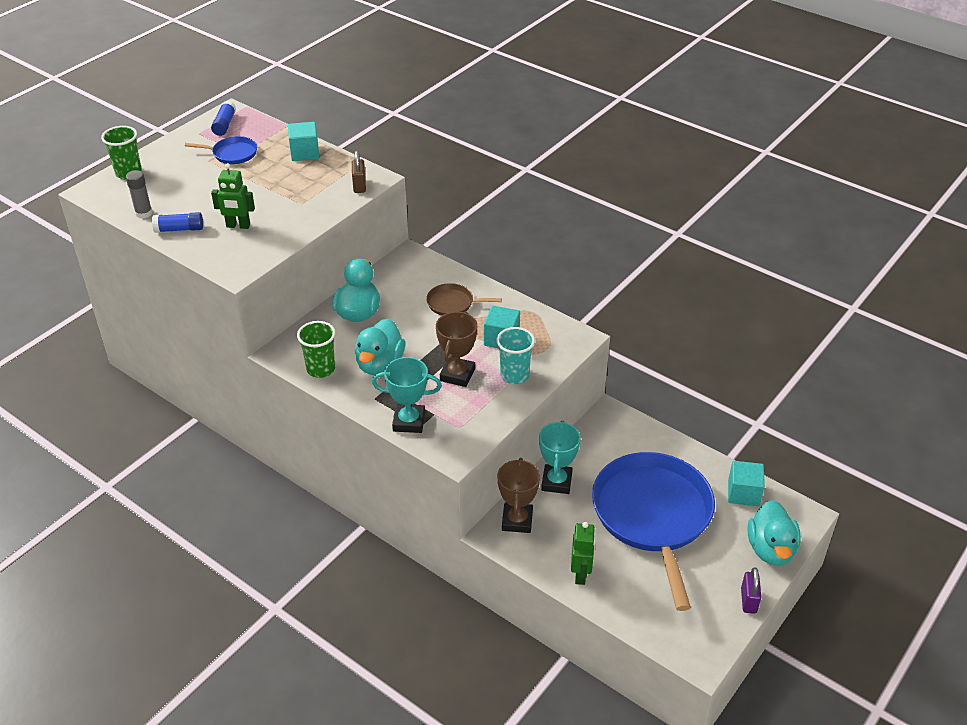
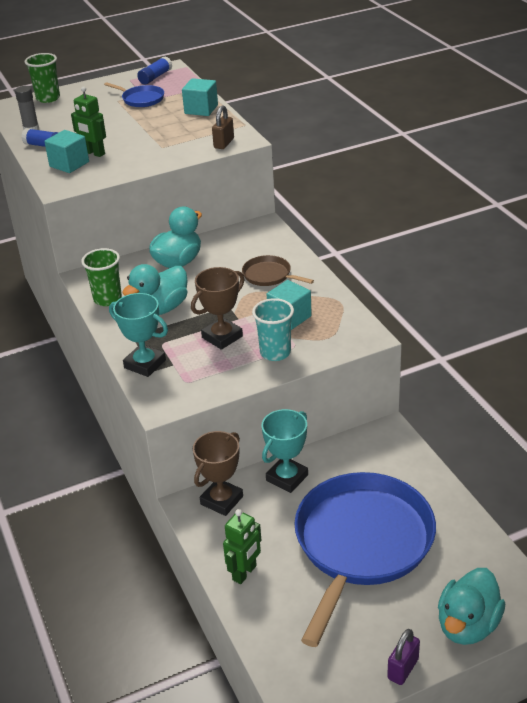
camera: 30 degrees right, 5 degrees down
turquoise cube [728,461,765,506] -> turquoise cube moved to [44,130,89,173]

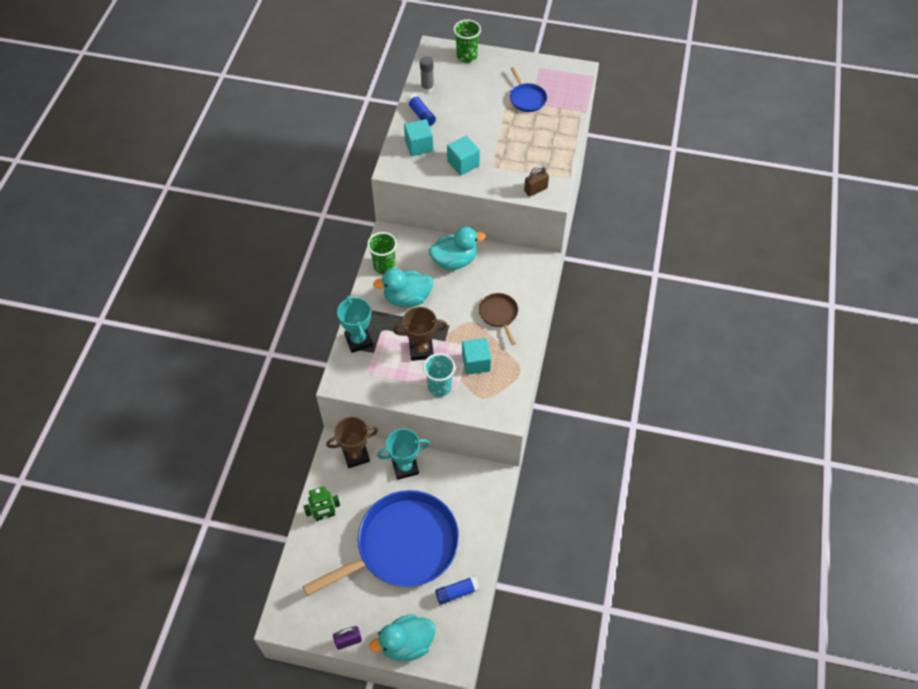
camera: 35 degrees right, 20 degrees up
green robot [71,86,106,157] -> none
blue glue stick [137,56,172,85] -> blue glue stick moved to [435,576,480,605]
turquoise cube [182,78,218,116] -> turquoise cube moved to [447,136,480,176]

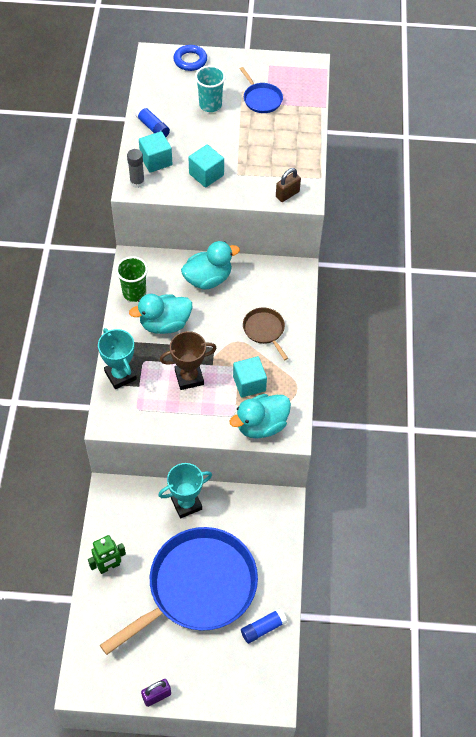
camera: 10 degrees left, 0 degrees up
brown trophy [326,417,378,468] -> none
turquoise duck [369,614,436,661] -> turquoise duck moved to [229,394,291,439]
grey glue stick [420,56,434,93] -> grey glue stick moved to [127,149,145,188]
turquoise cup [423,353,455,397] -> turquoise cup moved to [195,65,226,112]
green cup [453,20,481,63] -> blue ring [173,45,207,71]

